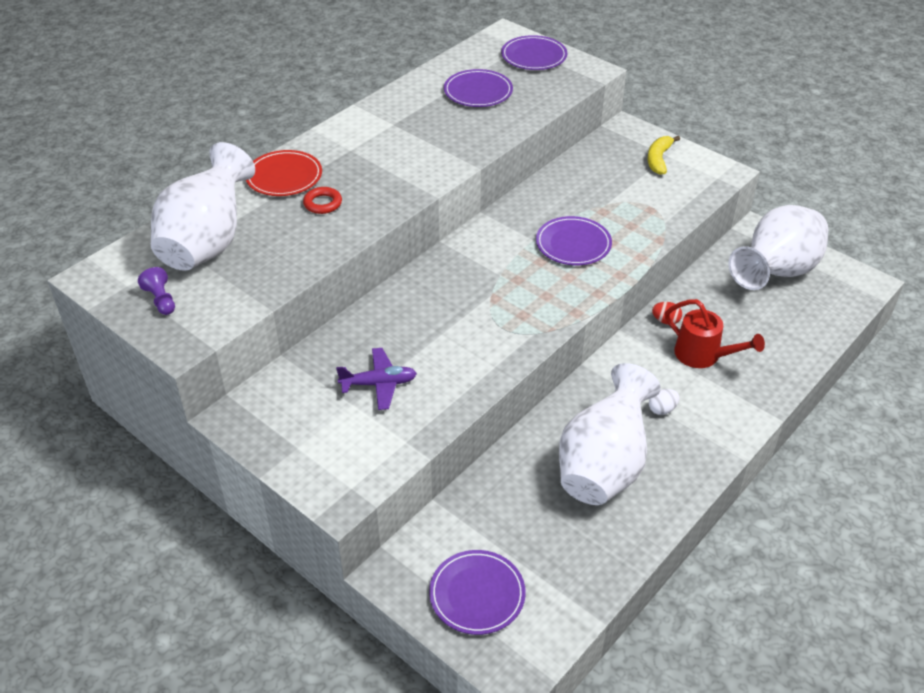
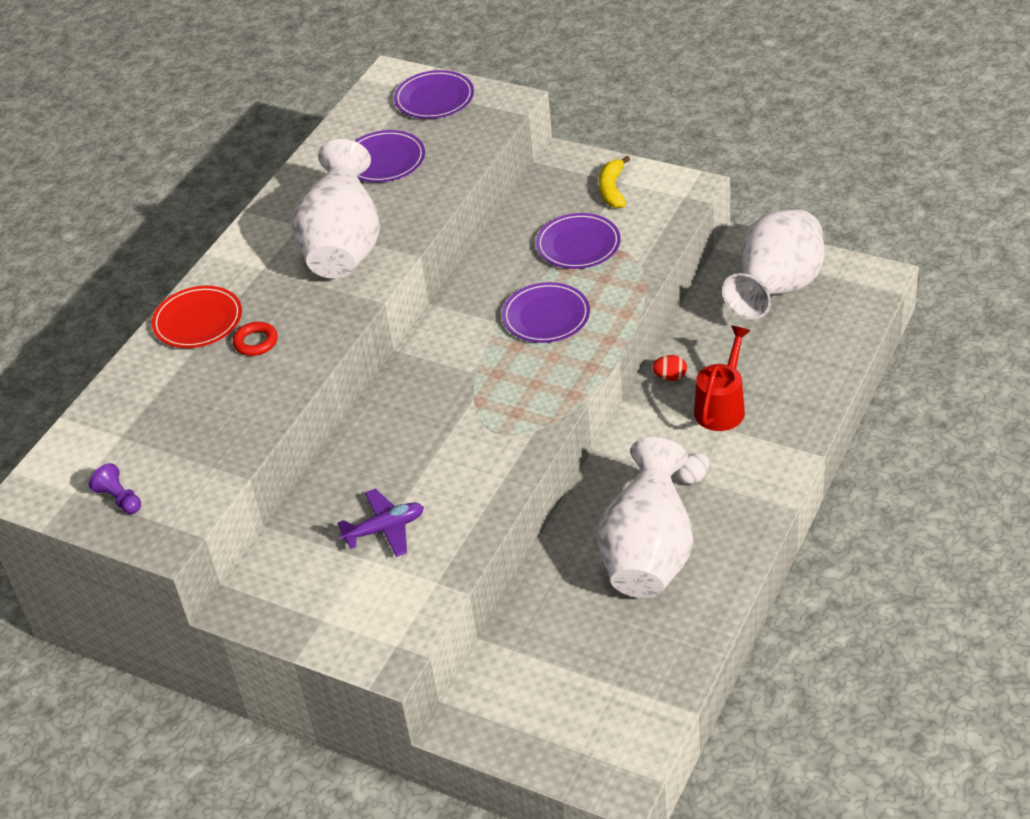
camera: 10 degrees left, 0 degrees up
white vase [151,142,255,270] -> white vase moved to [292,139,380,279]
purple plate [429,550,526,635] -> purple plate moved to [536,213,621,269]
red watering can [665,299,765,368] -> red watering can turned 90 degrees counterclockwise [694,326,750,431]

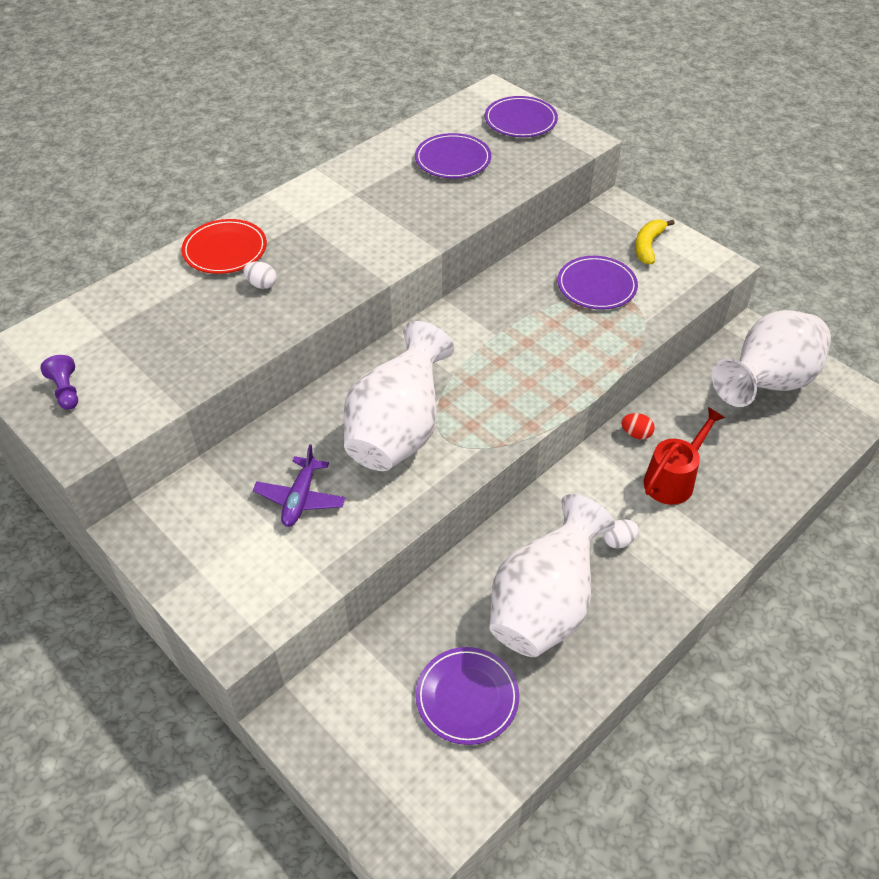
camera: 15 degrees right, 5 degrees up
red ring [233,322,278,356] -> white egg [243,261,276,289]
white vase [292,139,380,279] -> white vase moved to [343,321,454,471]
purple plane [337,489,424,557] -> purple plane turned 105 degrees clockwise [253,444,345,527]
purple plate [502,282,590,343] -> purple plate moved to [416,647,519,745]

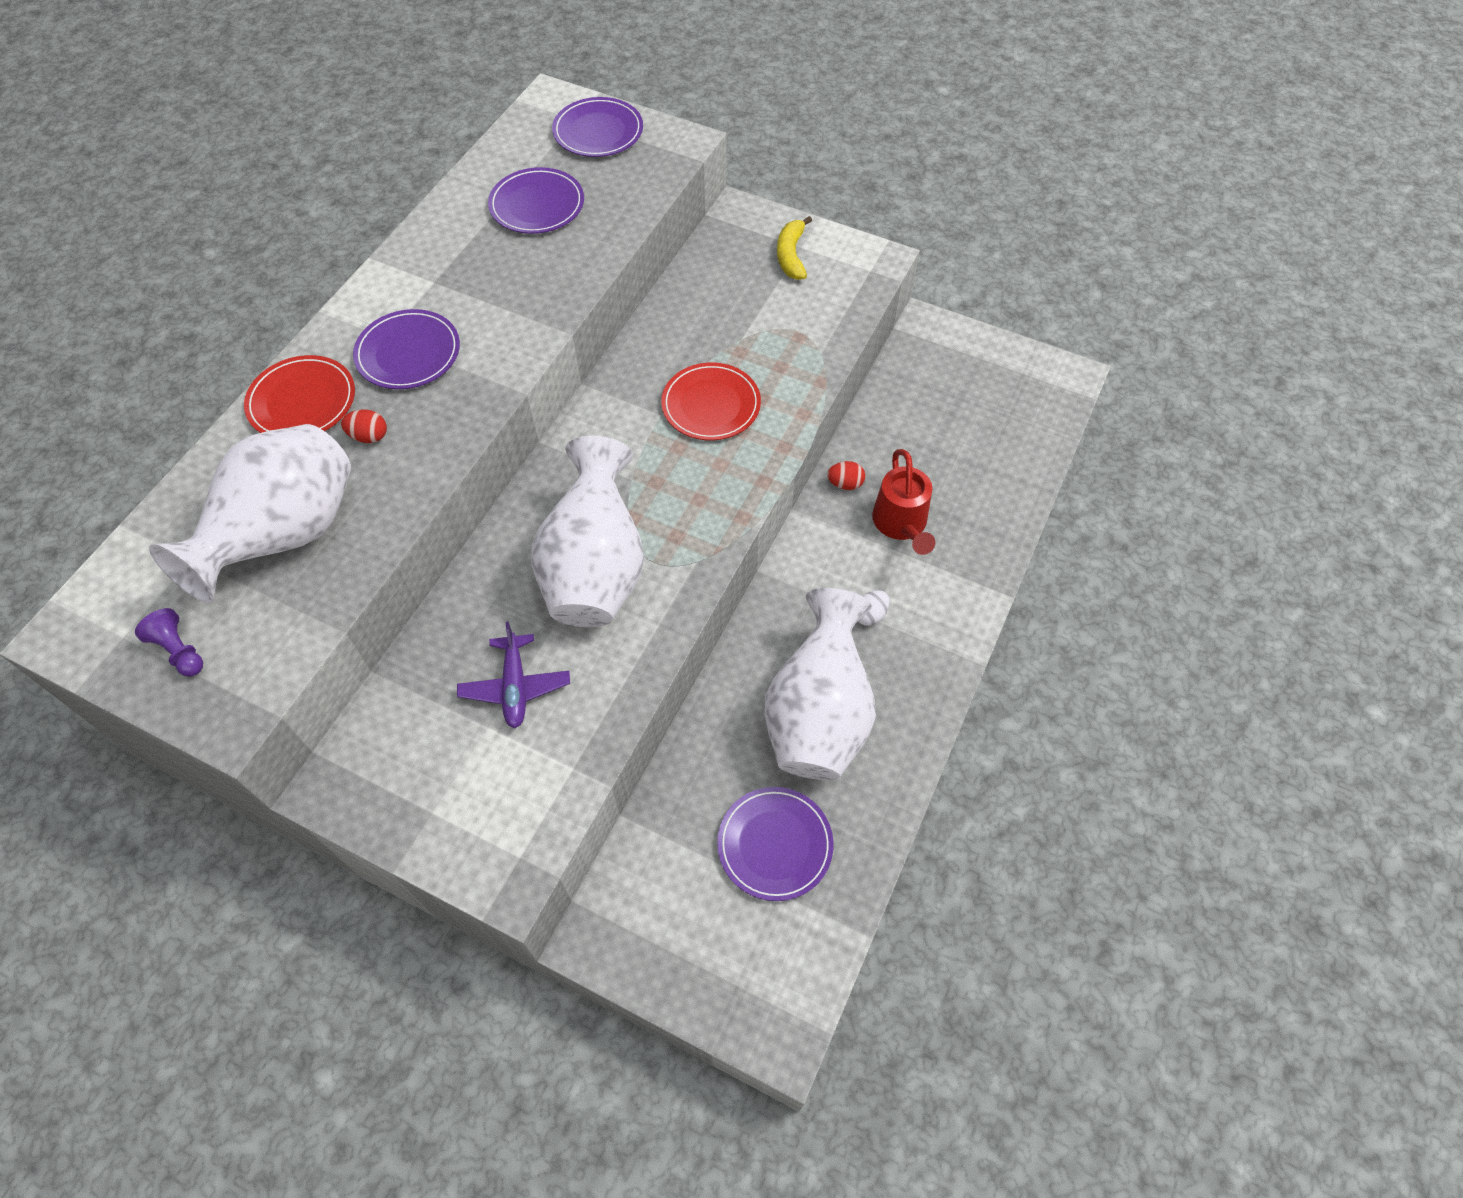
camera: 20 degrees left, 10 degrees up
white egg [243,261,276,289] -> red egg [341,409,387,443]
purple plate [558,256,638,310] -> purple plate moved to [353,309,460,389]
red watering can [643,407,725,505] -> red watering can turned 150 degrees clockwise [872,449,936,555]
white vase [712,310,831,407] -> white vase moved to [149,424,351,603]
none -> red plate [661,363,761,440]

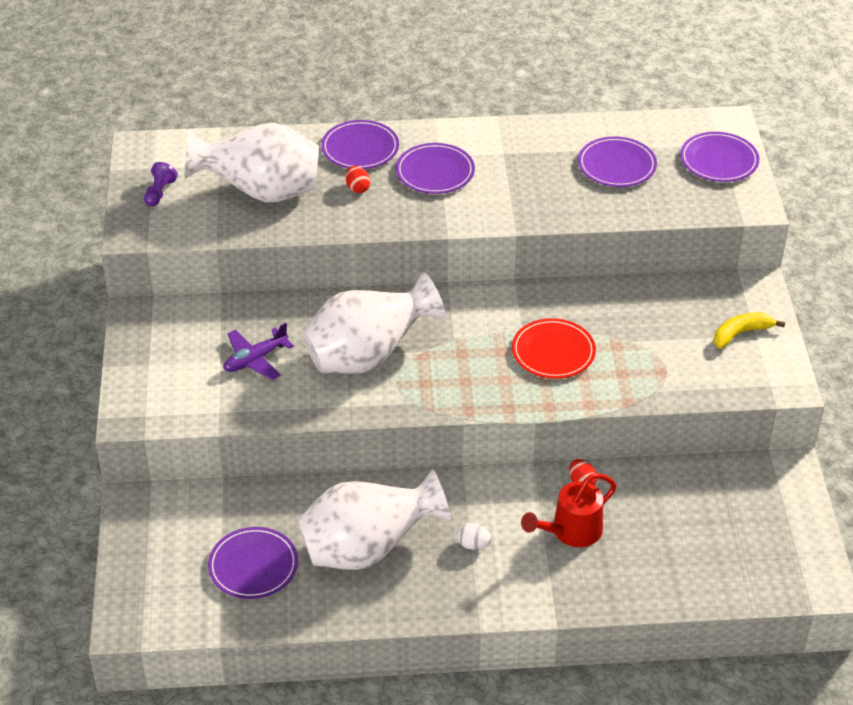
camera: 60 degrees right, 15 degrees down
red plate [244,355,355,433] -> purple plate [321,120,399,169]

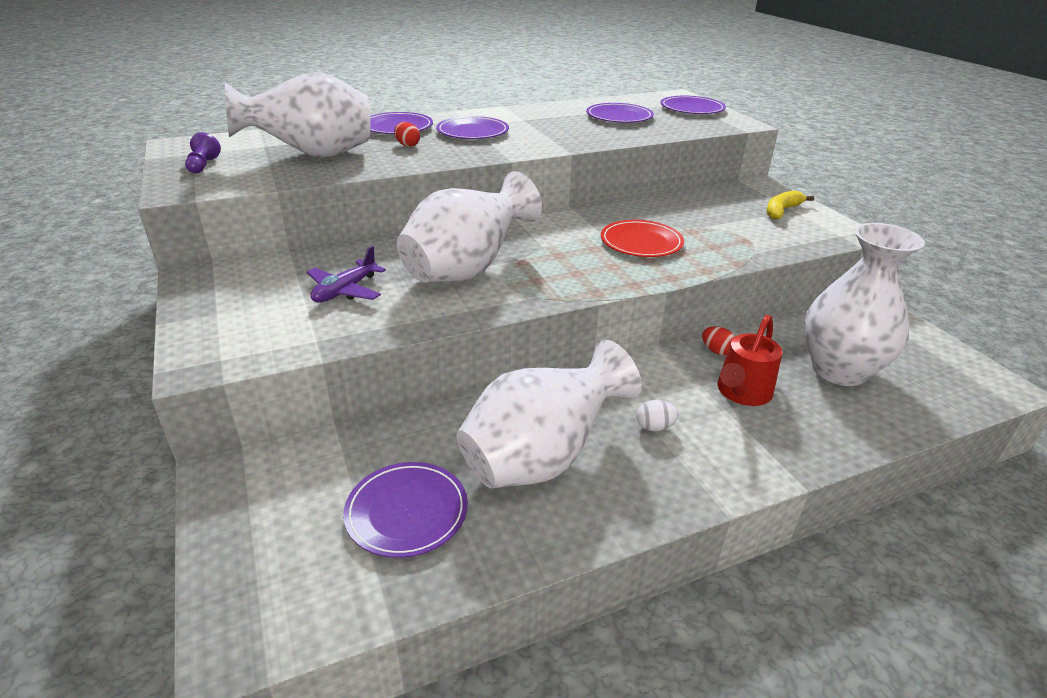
camera: 20 degrees left, 10 degrees down
none -> white vase [804,223,925,386]

